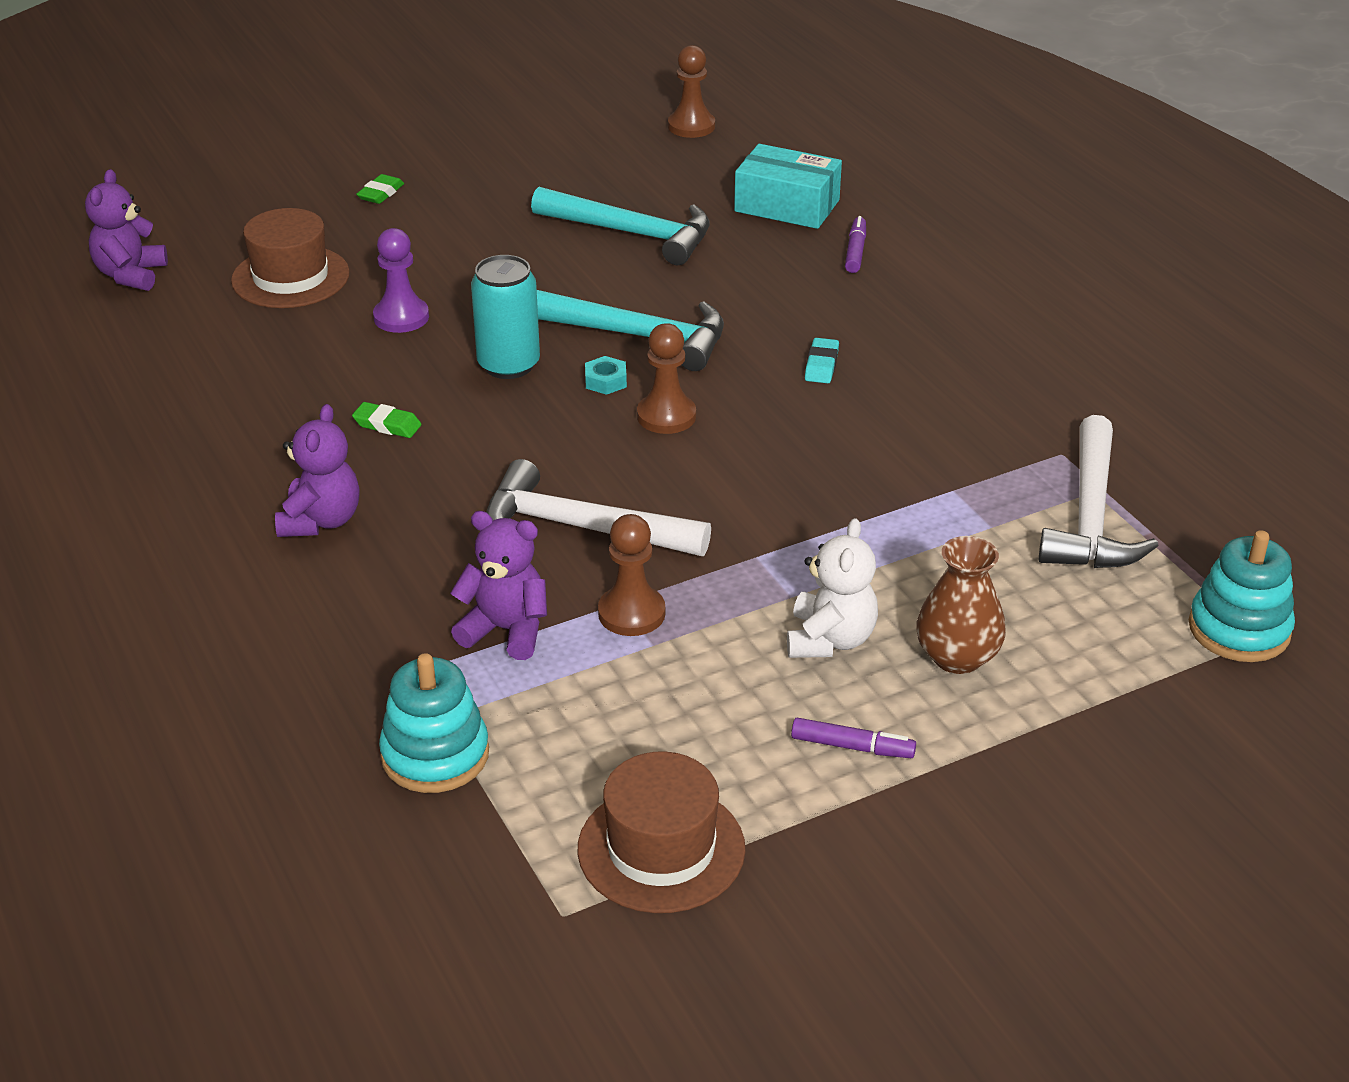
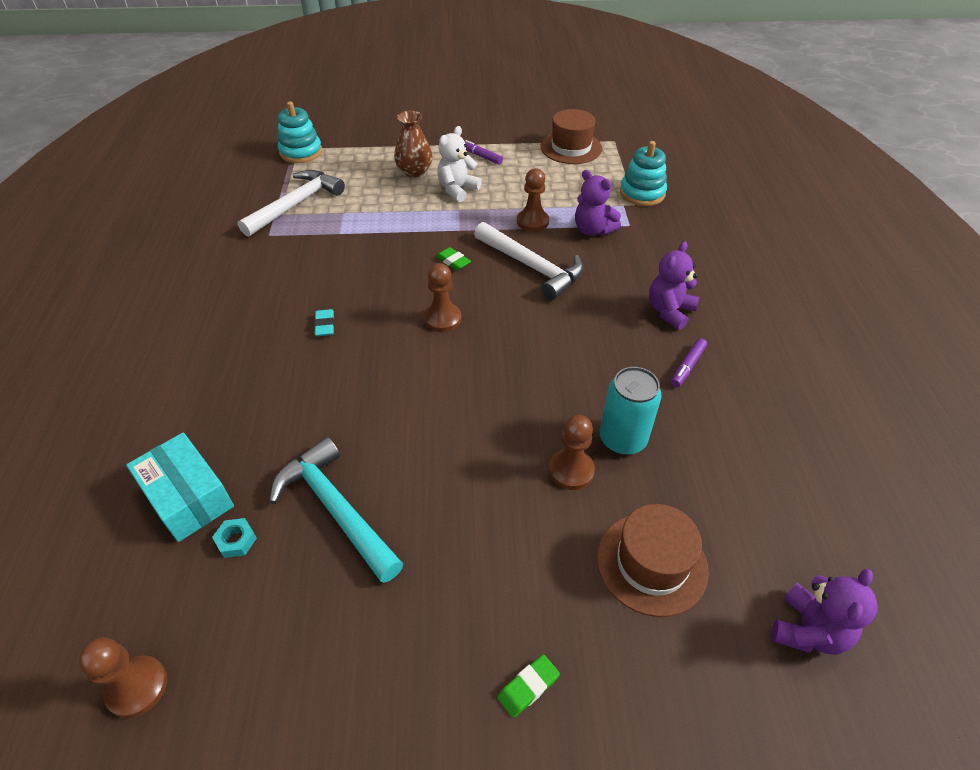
camera: 155 degrees left, 10 degrees up
green eraser [352,402,422,438] -> green eraser moved to [436,247,471,270]
purple pawn [373,228,429,333] -> brown pawn [549,415,595,490]
turquoise can [471,255,540,379] -> turquoise can moved to [600,367,662,455]
turquoise hammer [537,290,724,371] -> none
turquoise nut [585,356,627,395] -> turquoise nut moved to [212,518,257,558]
turquoise eraser [805,338,839,383] -> turquoise eraser turned 45 degrees counterclockwise [314,309,334,336]
purple marker [845,216,866,273] -> purple marker moved to [671,338,707,387]

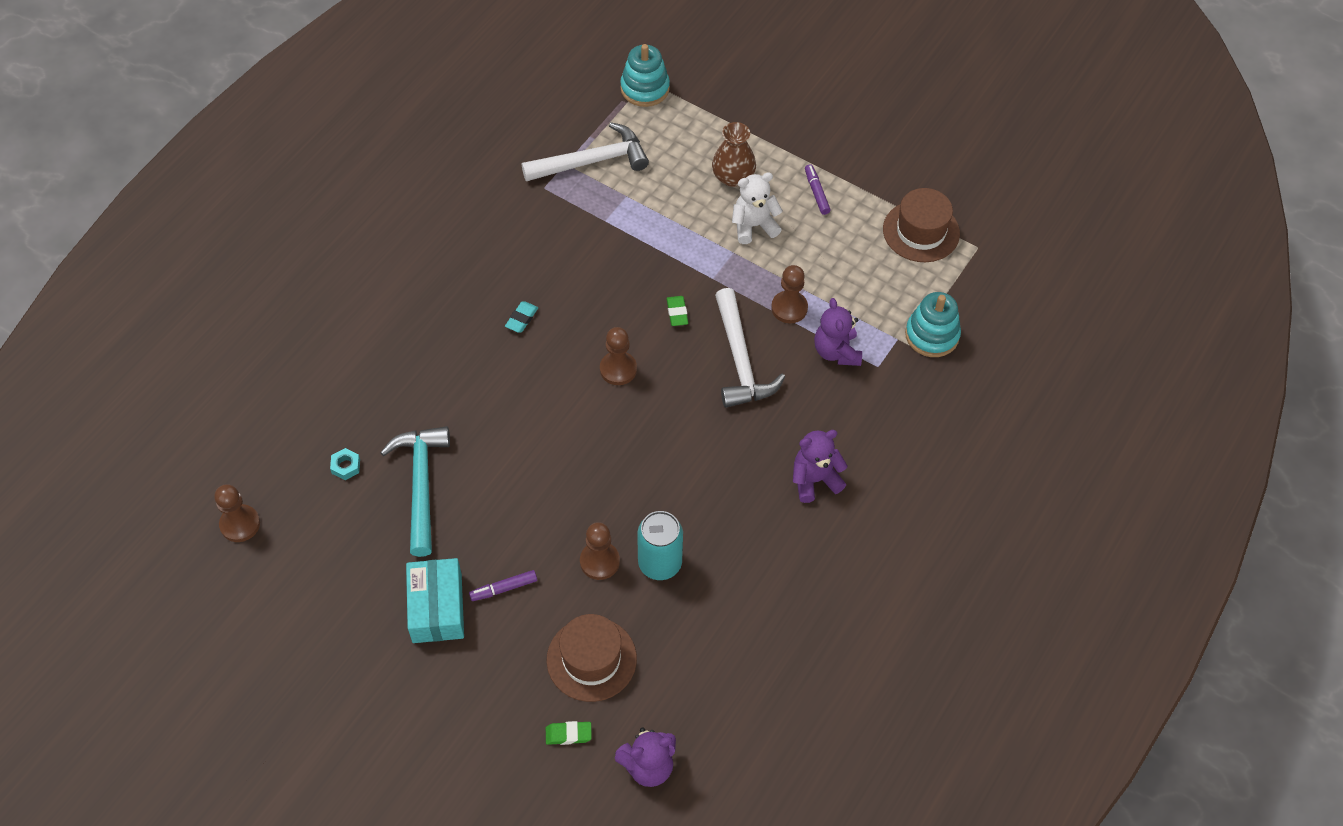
camera: 35 degrees right, 10 degrees up
turquoise box [126,433,234,542] -> turquoise box moved to [406,558,464,643]
green eraser [497,655,560,718] -> green eraser moved to [546,721,592,745]
purple marker [671,338,707,387] -> purple marker moved to [469,570,537,601]

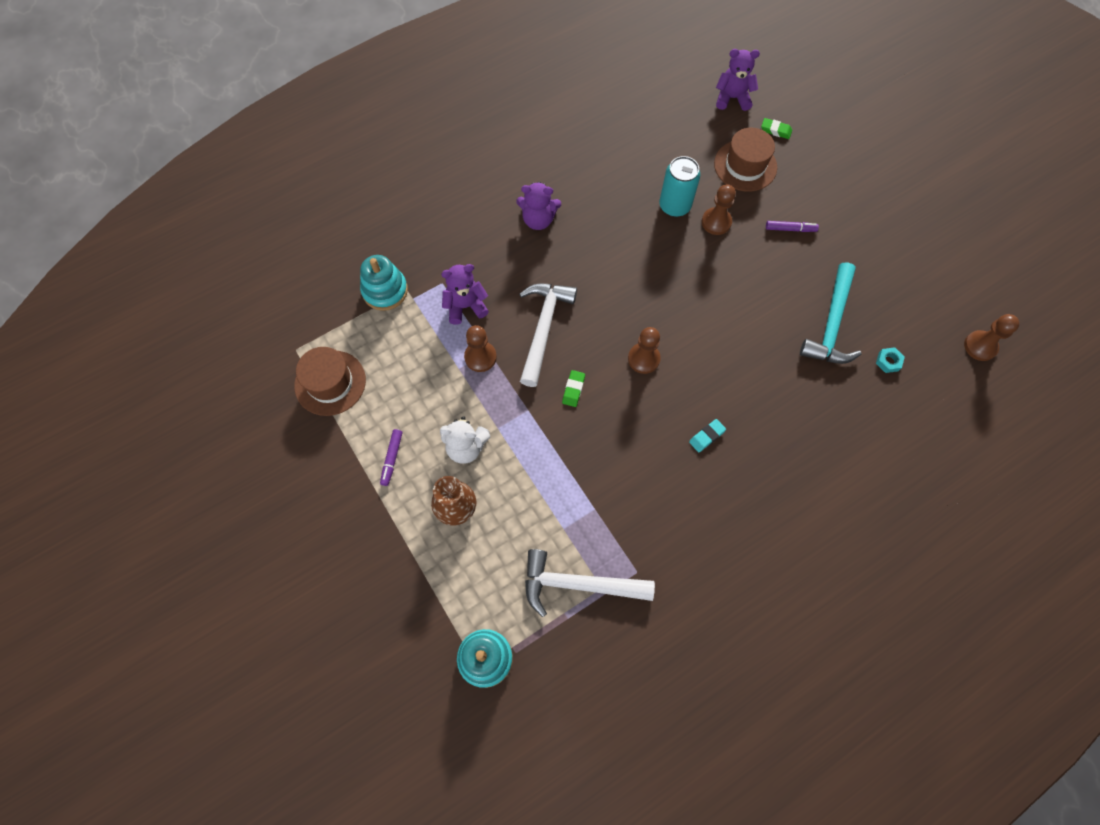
camera: 155 degrees left, 10 degrees up
turquoise box [406,558,464,643] -> none
purple teddy bear [814,298,862,366] -> purple teddy bear turned 120 degrees counterclockwise [441,264,489,325]

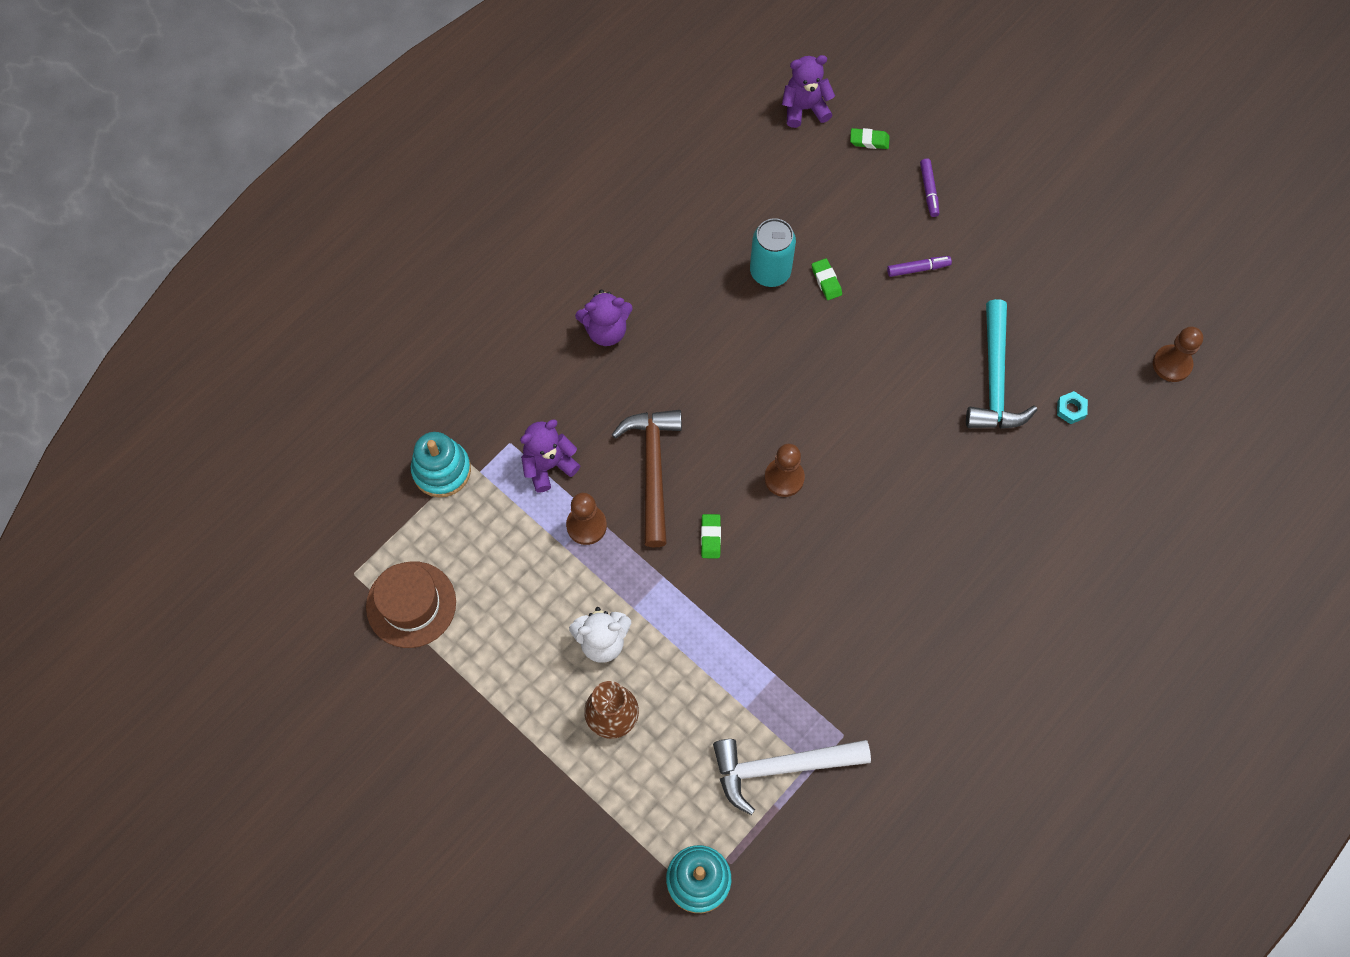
camera: 15 degrees left, 0 degrees up
purple marker [380,429,403,486] -> purple marker moved to [920,159,939,217]
white hammer [519,284,577,387] -> brown hammer [612,410,682,547]
turquoise eraser [689,419,726,452] -> none
brown pawn [702,184,736,235] -> green eraser [812,258,842,300]
brown hat [714,128,777,192] -> none

